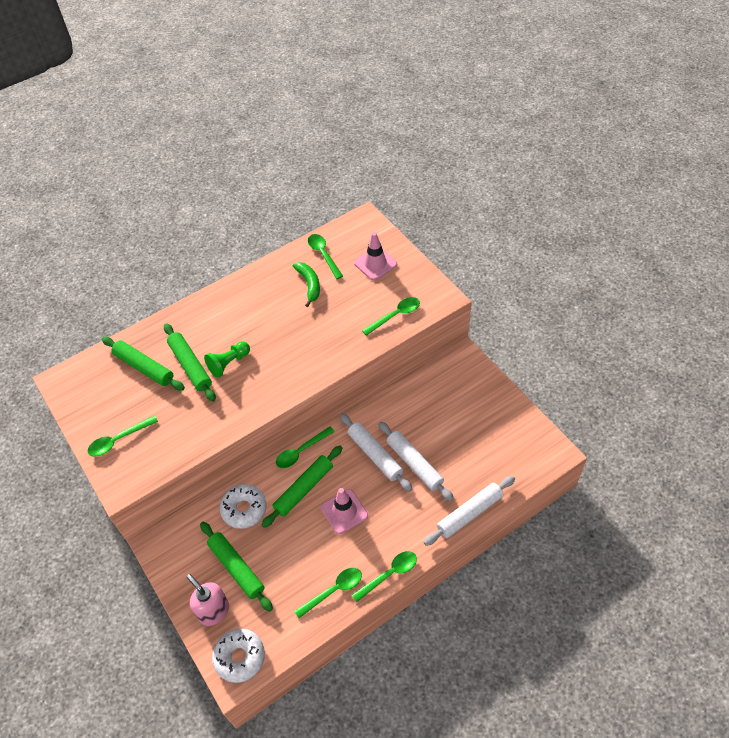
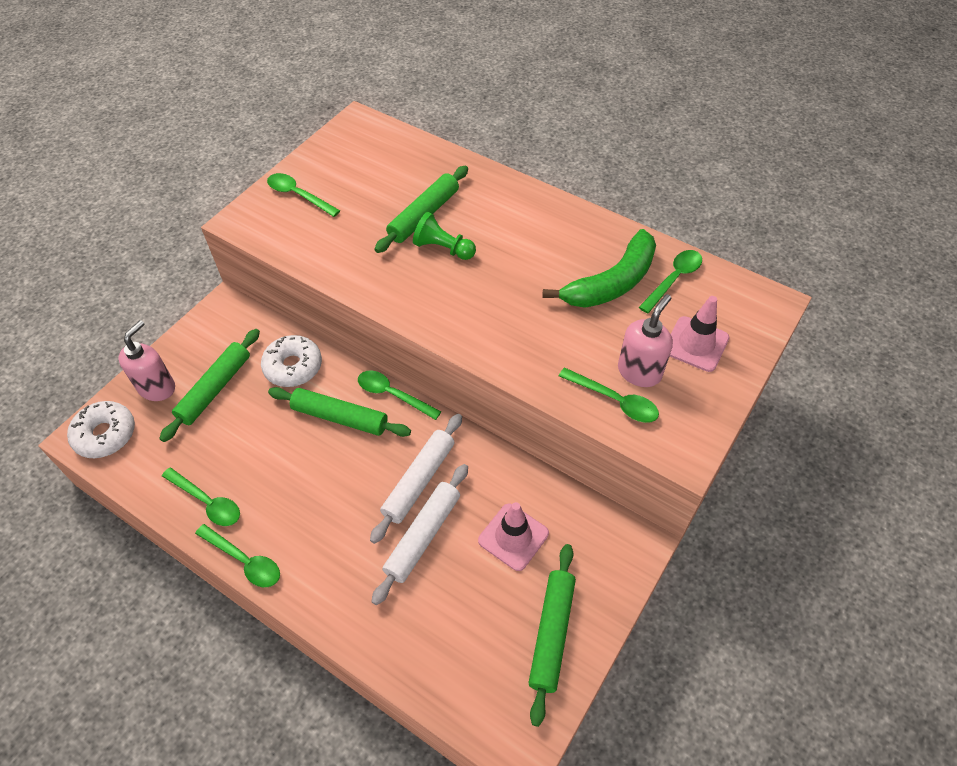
camera: 65 degrees right, 0 degrees up
green rolling pin [102,337,185,391] -> green rolling pin moved to [528,544,576,727]
green banana [293,262,320,307] -> green banana [543,229,656,308], size x1.62
pink traffic cone [321,488,368,534] -> pink traffic cone moved to [478,502,549,571]
white rolling pin [424,476,515,546] -> none
none -> pink soap dispenser [618,294,673,387]

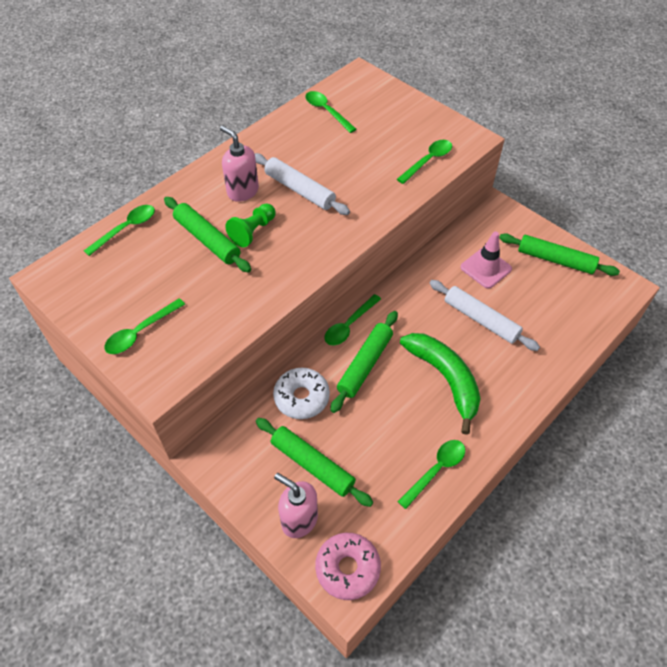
camera: 80 degrees left, 0 degrees up
white donut [67,401,135,458] -> pink donut [315,533,381,600]
green spoon [195,524,280,587] -> green spoon moved to [84,205,155,256]
white rolling pin [370,414,462,544] -> white rolling pin moved to [254,153,350,215]
green banana [543,229,656,308] -> green banana moved to [400,333,481,435]
pink soap dispenser [618,294,673,387] -> pink soap dispenser moved to [220,126,259,202]
pink traffic cone [670,296,729,372] -> none

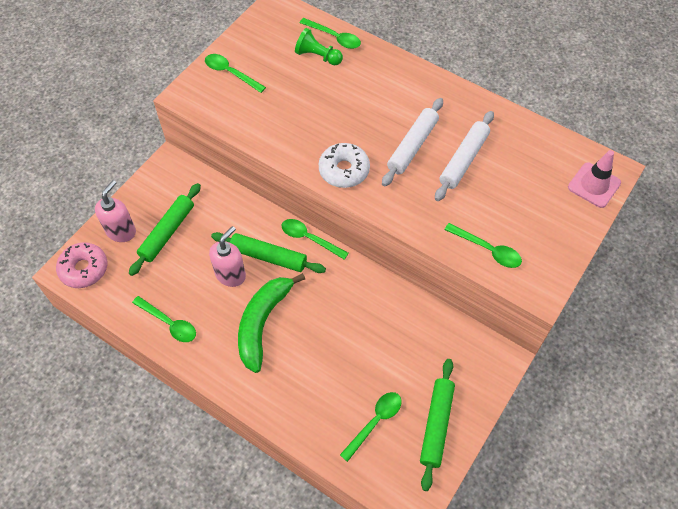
camera: 80 degrees right, 5 degrees up
green rolling pin [164,197,251,273] -> none
pink soap dispenser [220,126,259,202] -> pink soap dispenser moved to [209,226,246,287]
green pawn [225,203,276,248] -> green pawn moved to [295,28,343,65]
white donut [273,368,330,419] -> white donut moved to [319,143,370,188]
green spoon [305,91,356,133] -> green spoon moved to [340,392,402,462]
green banana [400,333,481,435] -> green banana turned 150 degrees clockwise [238,273,305,373]
white rolling pin [430,280,540,351] -> white rolling pin moved to [435,111,494,201]
pink traffic cone [460,231,512,289] -> pink traffic cone moved to [568,150,621,208]

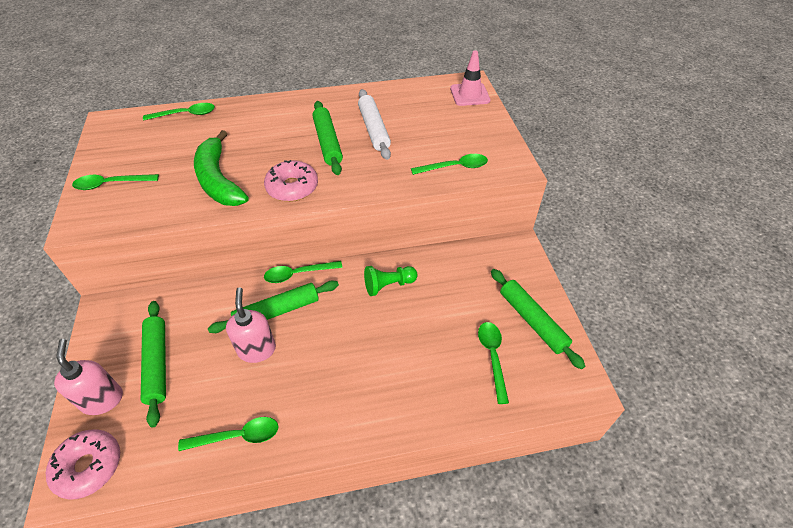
camera: 45 degrees left, 10 degrees down
green banana [238,273,305,373] -> green banana moved to [194,130,249,206]
green pawn [295,28,343,65] -> green pawn moved to [364,266,418,296]
white donut [319,143,370,188] -> pink donut [264,160,318,202]
white rolling pin [382,98,443,187] -> green rolling pin [312,101,343,175]

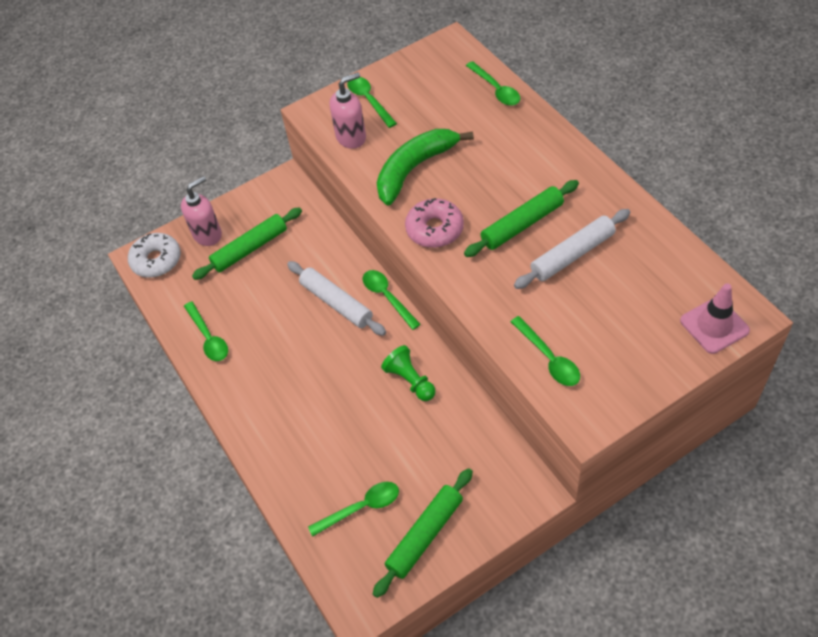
camera: 75 degrees right, 5 degrees up
pink donut [46,429,120,500] -> white donut [128,233,181,278]
green rolling pin [208,280,339,333] -> white rolling pin [287,261,386,336]
pink soap dispenser [226,287,276,363] -> pink soap dispenser moved to [330,72,366,149]

